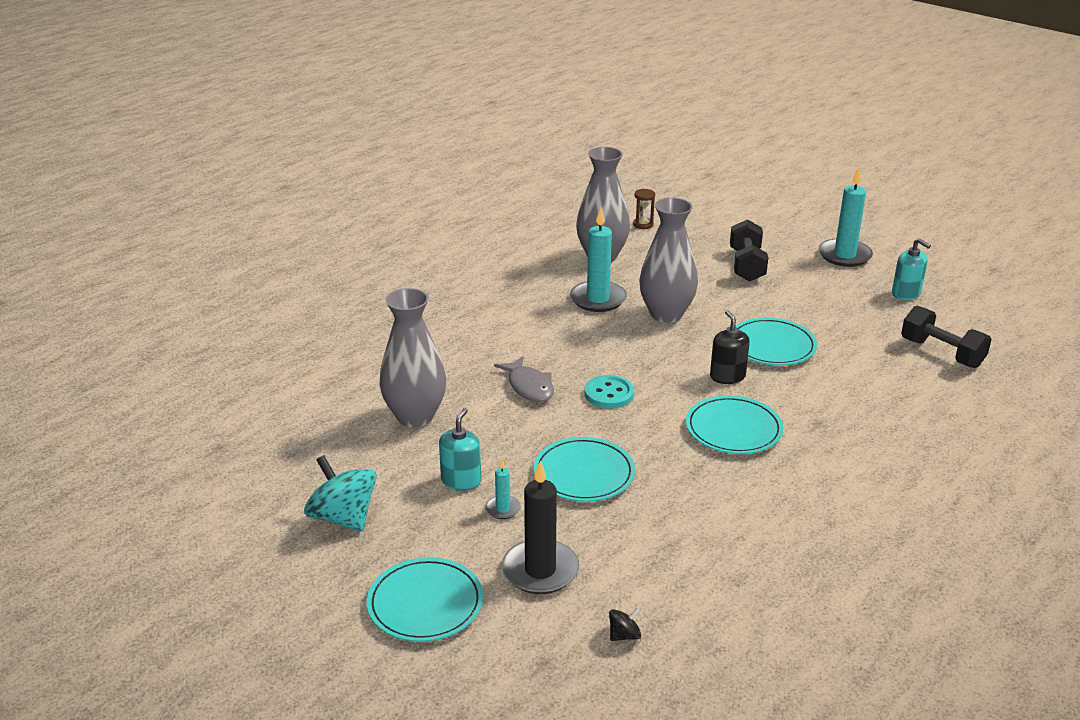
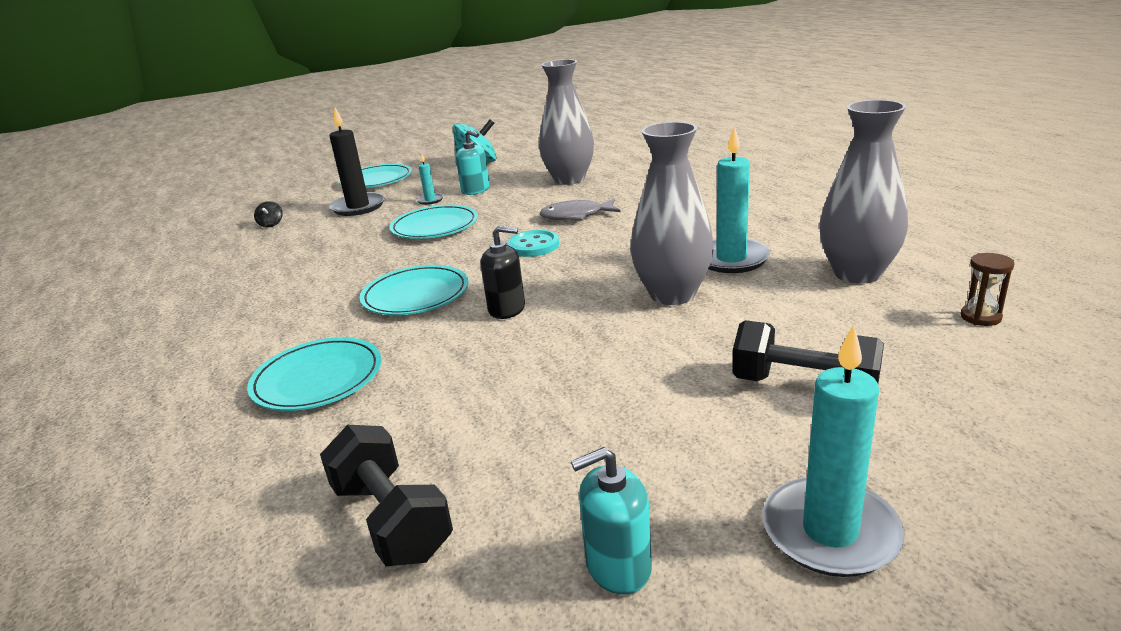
camera: 115 degrees right, 5 degrees down
turquoise plate [735,318,817,366] -> turquoise plate moved to [247,337,382,411]
black dumbbell [901,306,992,368] -> black dumbbell turned 75 degrees clockwise [320,425,453,566]

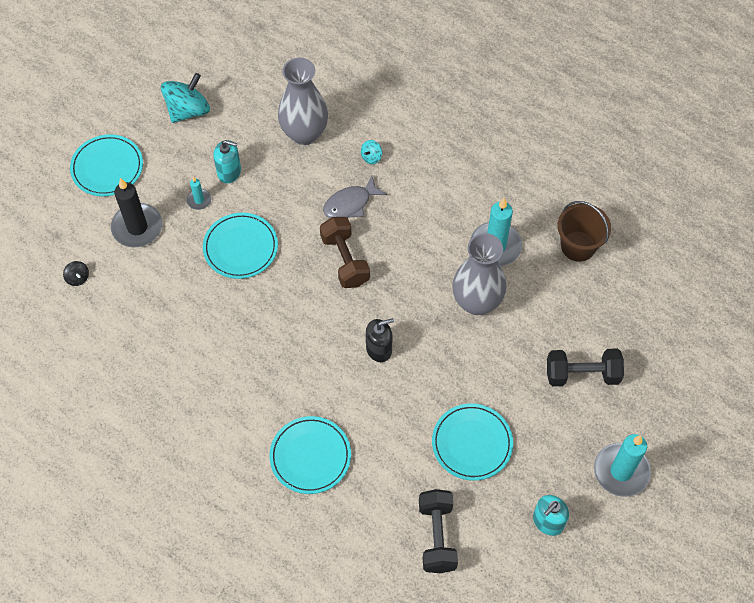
camera: 30 degrees left, 35 degrees up
black dumbbell [320,425,453,566] -> black dumbbell turned 60 degrees clockwise [419,489,458,573]
turquoise plate [360,265,469,315] -> turquoise plate moved to [432,404,513,481]
turquoise button [507,230,559,257] -> brown dumbbell [320,217,370,288]
grey vase [819,100,908,284] -> brown bucket [557,201,611,262]
brown hourglass [961,253,1014,326] -> none
none -> turquoise spinning top [361,140,382,164]

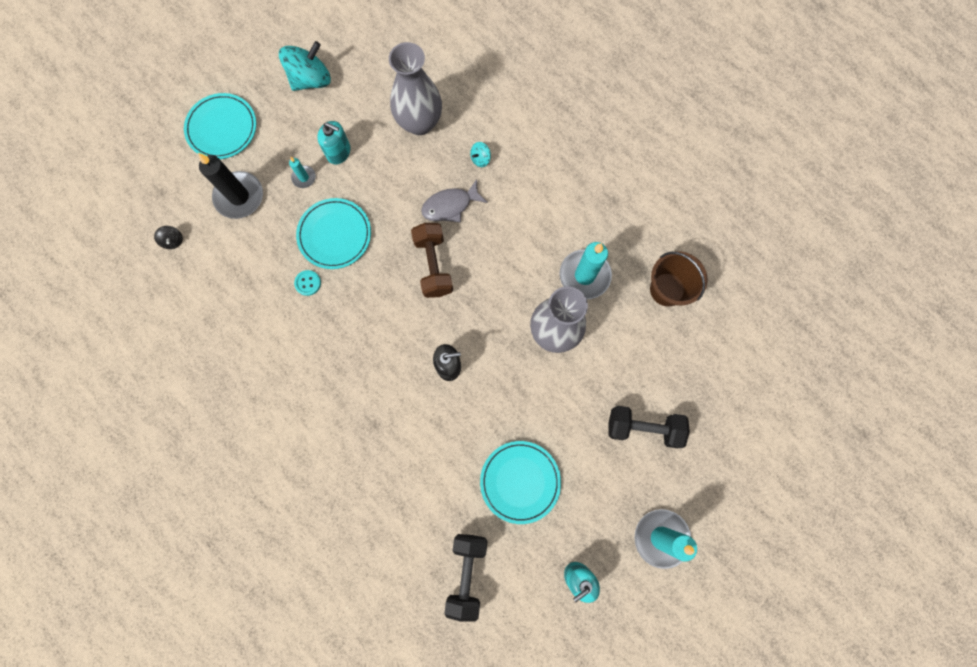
camera: 10 degrees right, 15 degrees up
turquoise plate [270,416,351,494] -> none
none -> turquoise button [294,270,321,296]

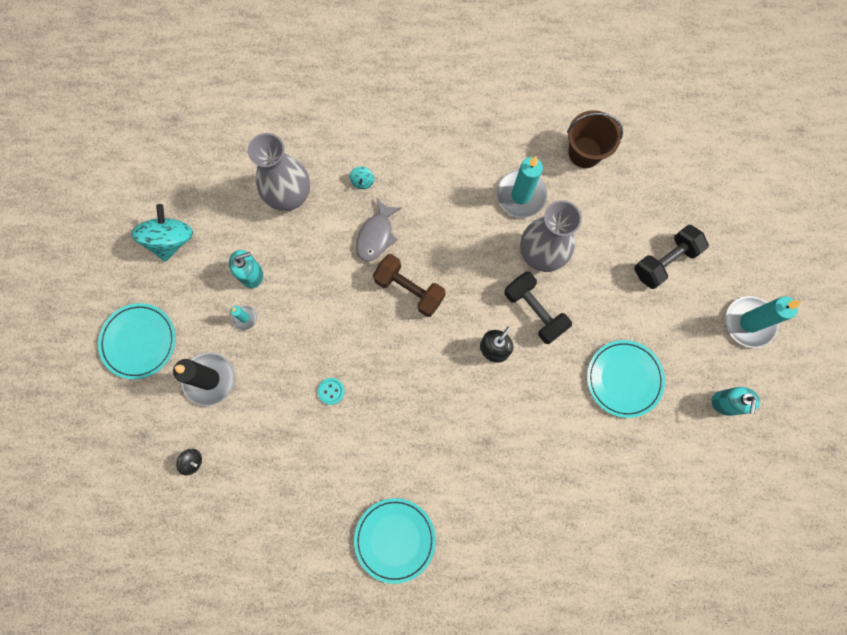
camera: 45 degrees left, 0 degrees up
turquoise plate [296,198,371,269] -> turquoise plate moved to [354,498,436,584]
black dumbbell [444,534,487,622] -> black dumbbell moved to [504,271,572,344]

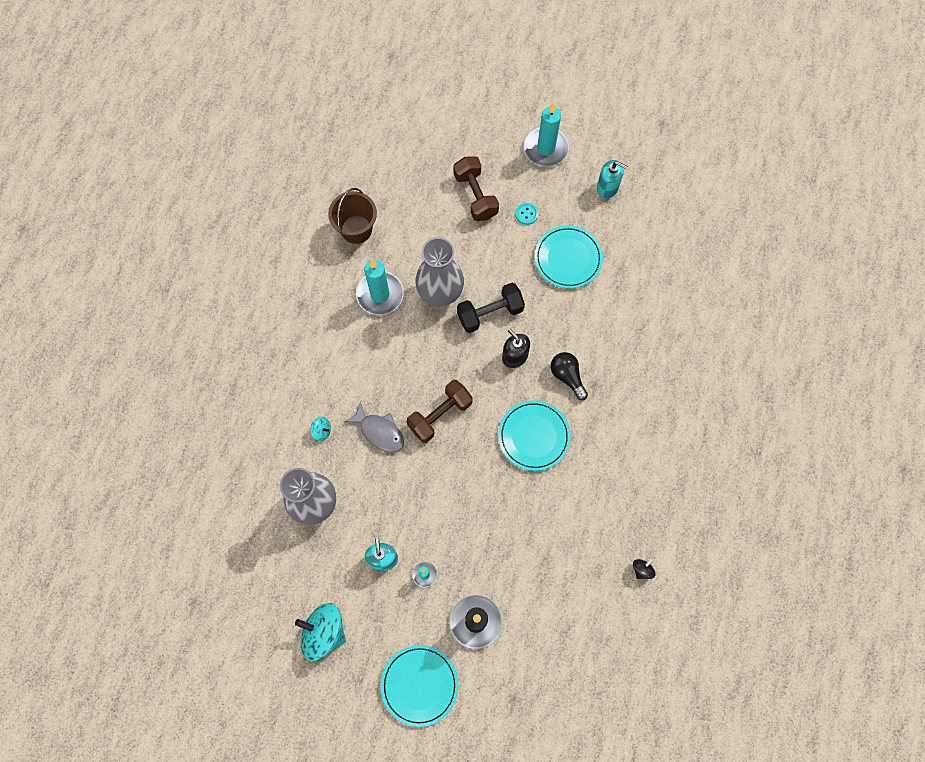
camera: 75 degrees left, 5 degrees down
black spinning top [176,449,202,475] -> black spinning top moved to [633,559,656,579]
turquoise button [318,378,345,405] -> turquoise button moved to [515,203,538,225]
turquoise plate [354,498,436,584] -> turquoise plate moved to [498,400,571,471]
black dumbbell [634,225,709,289] -> brown dumbbell [453,156,499,221]
none -> black light bulb [551,352,588,400]

